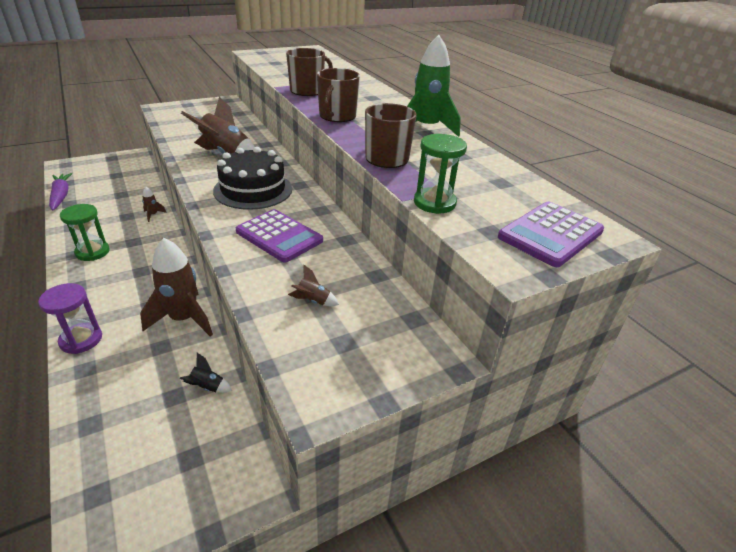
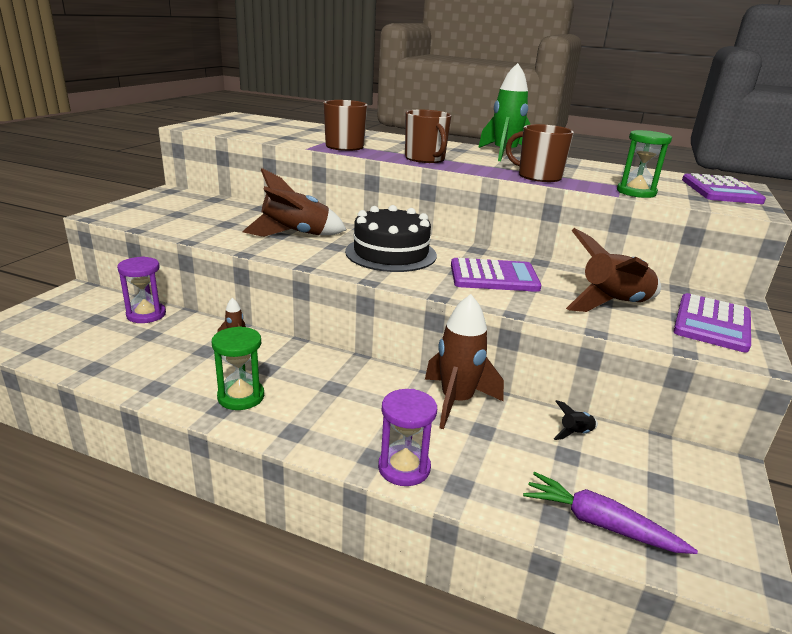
camera: 40 degrees left, 10 degrees down
purple carrot [49,173,72,211] -> purple carrot moved to [523,472,698,554]
brown rocket [288,265,339,306] -> brown rocket [566,228,661,312], size x2.33
none -> purple hourglass [117,256,166,323]
none -> purple calculator [673,293,751,353]

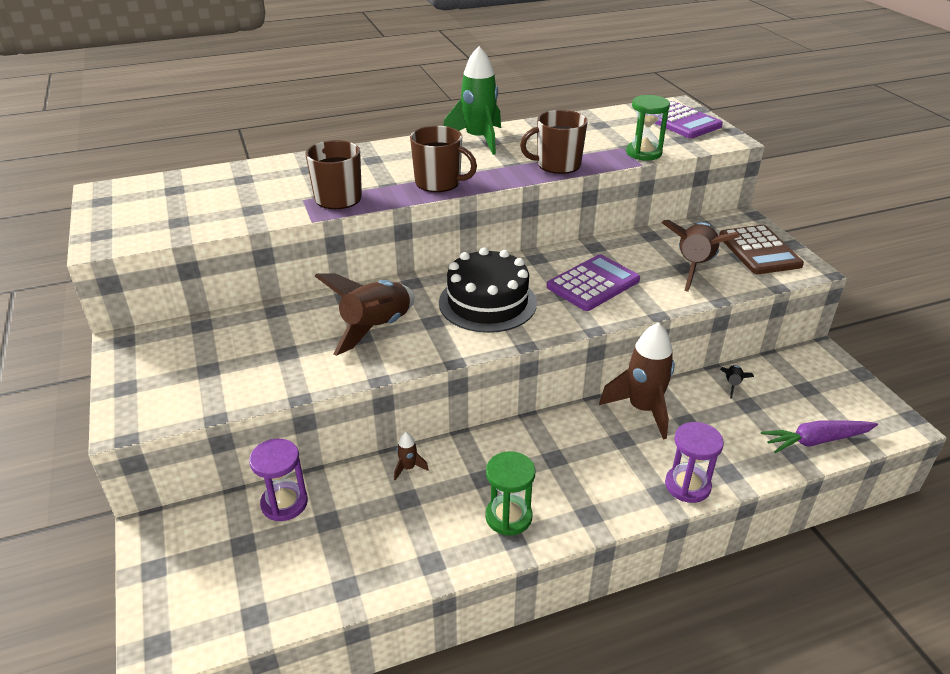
camera: 40 degrees left, 10 degrees up
purple calculator [673,293,751,353] -> brown calculator [719,225,804,274]

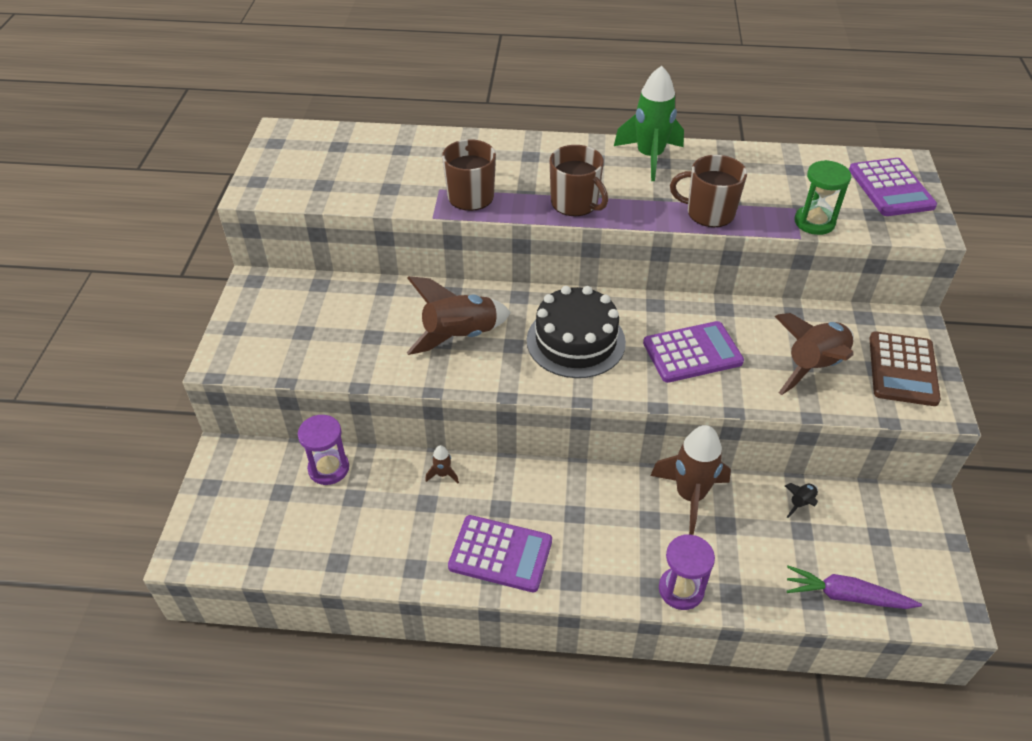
camera: 25 degrees right, 10 degrees up
green hourglass [485,451,535,535] -> purple calculator [448,515,552,592]

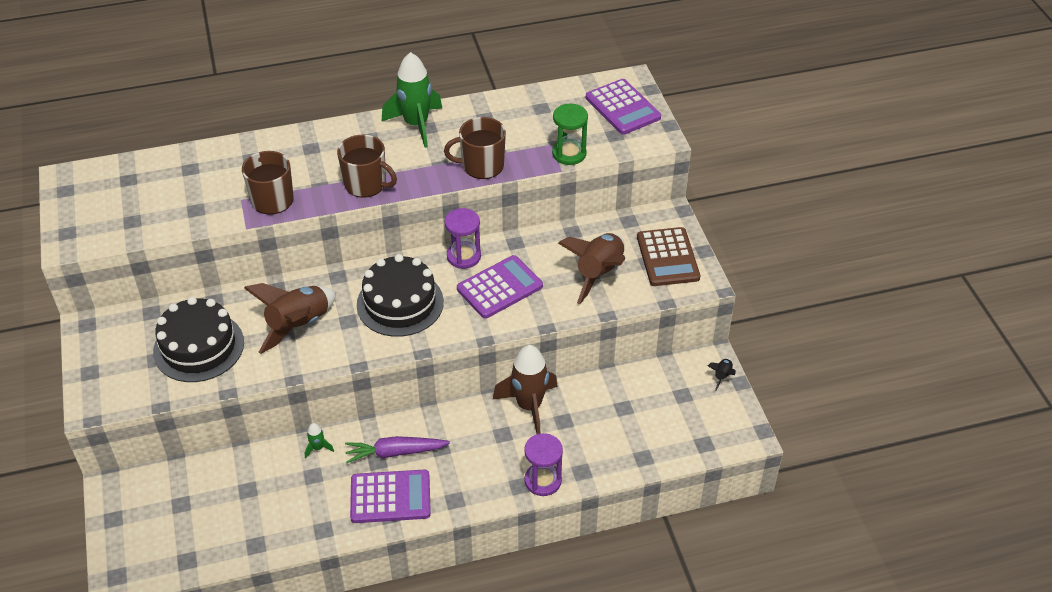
camera: 20 degrees left, 0 degrees up
purple hourglass [298,415,349,485] -> purple hourglass moved to [445,208,481,269]
brown rocket [425,445,459,483] -> green rocket [305,423,334,459]
black rocket [785,483,818,518] -> black rocket moved to [708,358,736,391]
purple carrot [787,566,922,609] -> purple carrot moved to [345,436,450,463]
none -> black cake [153,297,244,382]

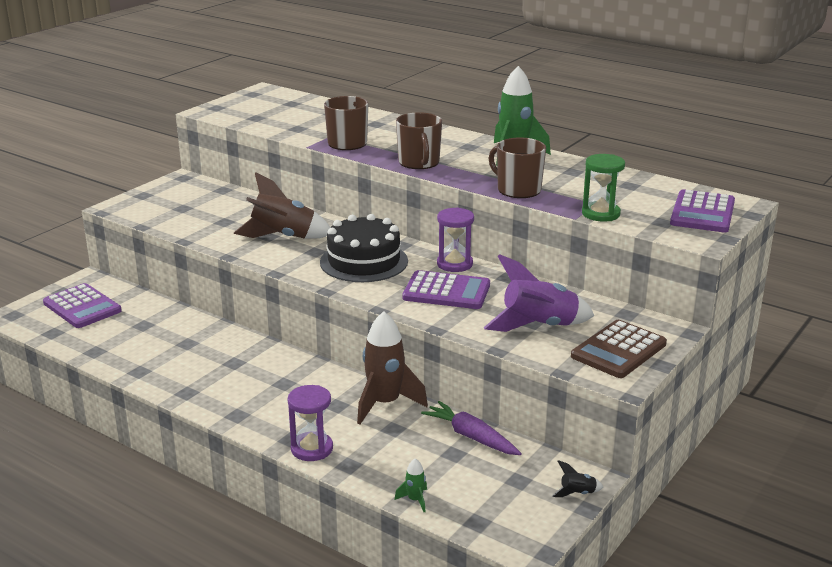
camera: 50 degrees right, 20 degrees down
black cake [153,297,244,382] -> none
green rocket [305,423,334,459] -> green rocket moved to [395,458,427,512]
purple carrot [345,436,450,463] -> purple carrot moved to [421,401,522,455]
purple calculator [350,469,431,523] -> purple calculator moved to [43,283,122,328]
brown rocket [558,233,625,304] -> purple rocket [483,254,594,332]

